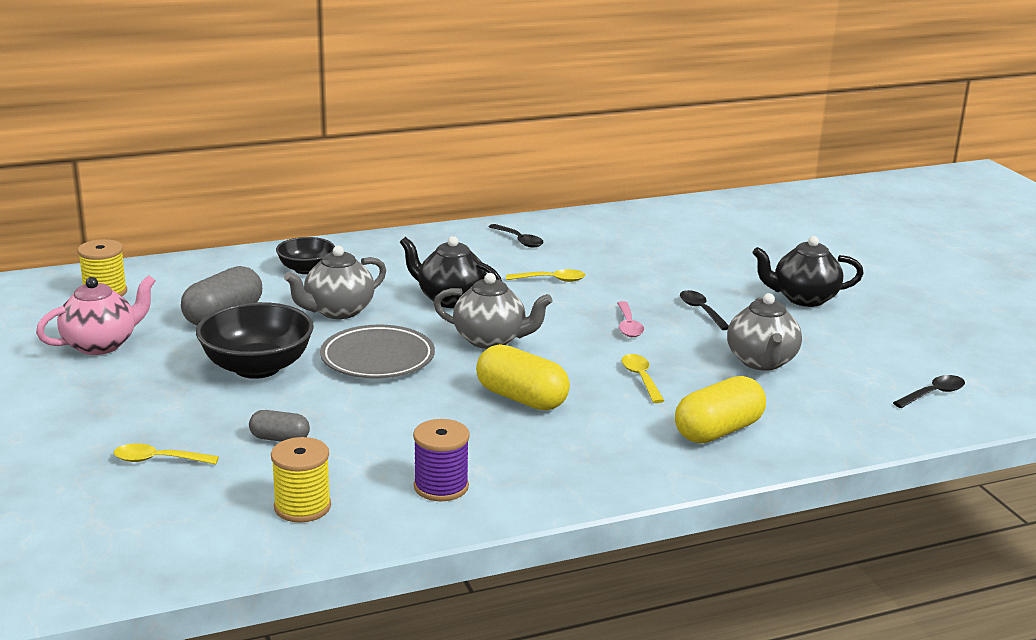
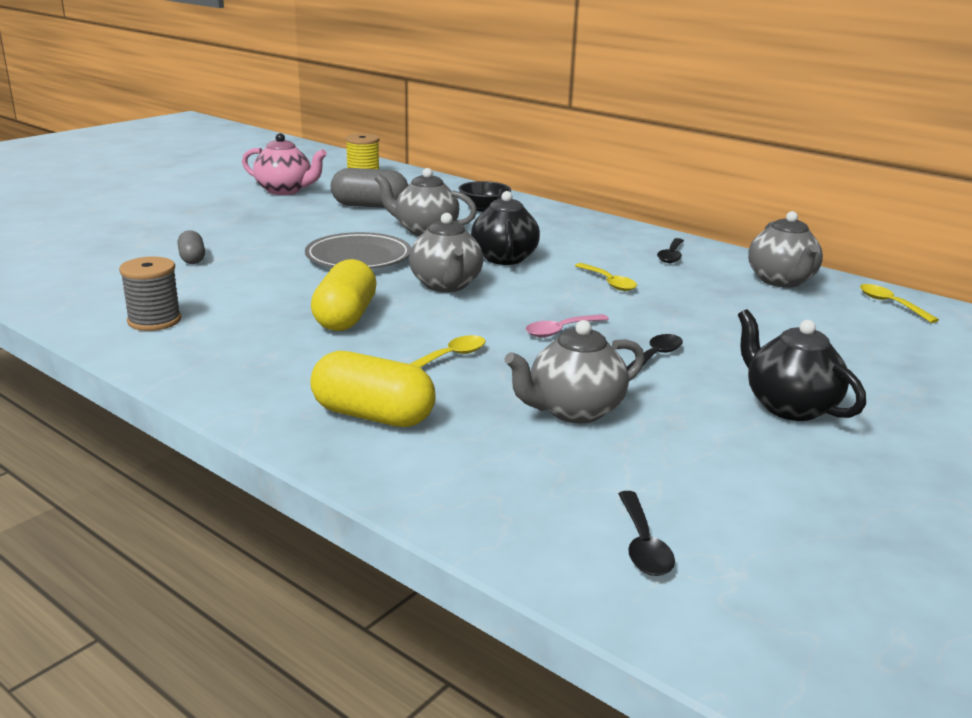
camera: 60 degrees right, 0 degrees up
yellow spoon [114,443,219,464] -> yellow spoon moved to [860,284,939,323]
black bowl [196,302,314,379] -> none
yellow spool [271,437,331,523] -> none
purple spool [413,419,470,501] -> grey spool [119,256,181,331]
black spoon [893,375,965,408] -> black spoon turned 60 degrees clockwise [618,491,675,576]
none -> grey teapot [748,211,823,288]

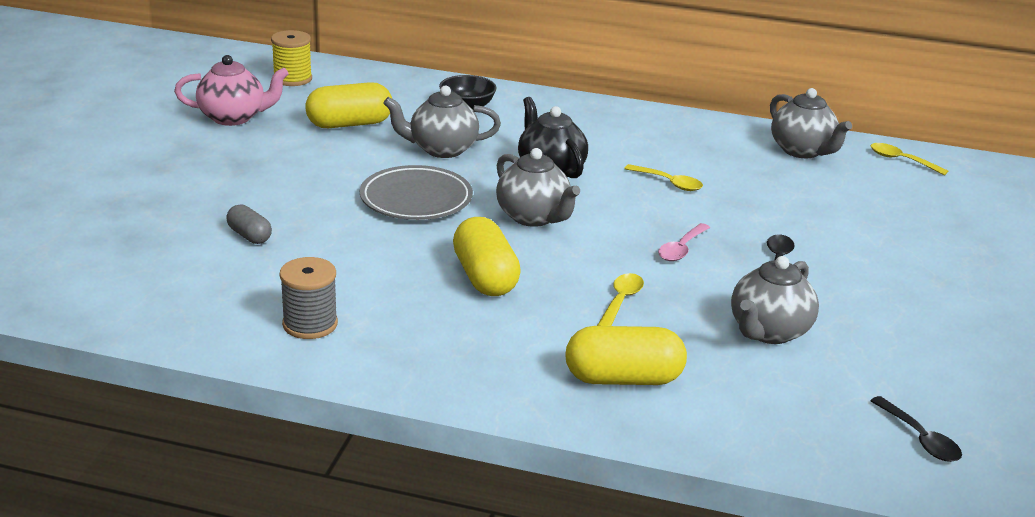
camera: 25 degrees left, 5 degrees up
grey capsule [331,168,408,208] -> yellow capsule [305,82,392,128]
black spoon [657,238,684,263] -> none
black teapot [738,309,866,421] -> none

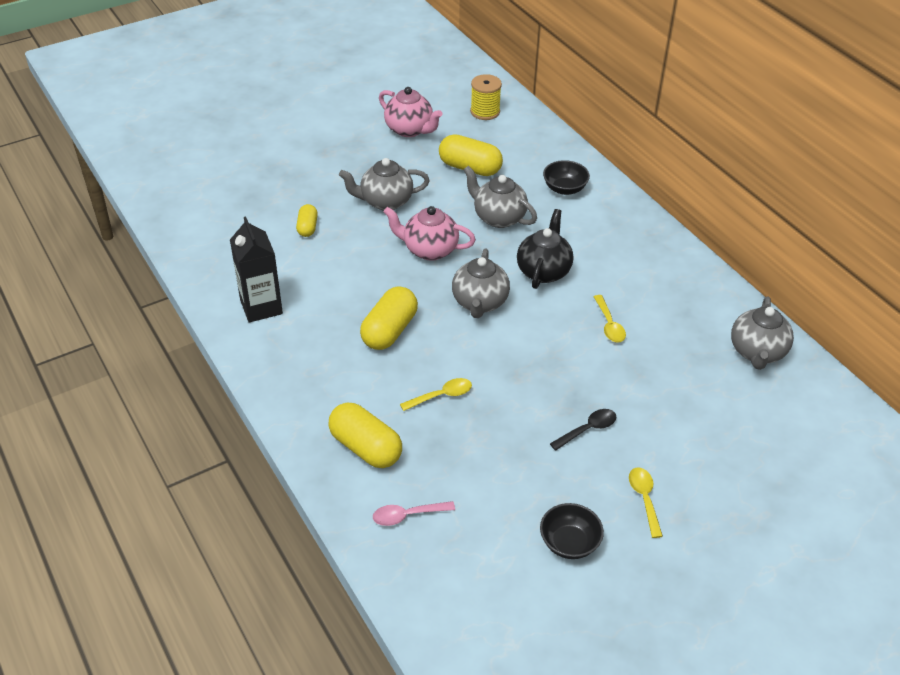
camera: 45 degrees right, 15 degrees up
grey capsule [226,204,272,244] -> yellow capsule [296,204,318,237]
grey spool [279,257,338,339] -> black carton [230,216,283,323]
grey plate [360,165,473,220] -> pink teapot [383,206,476,261]
pink spoon [658,223,710,261] -> pink spoon moved to [373,501,455,526]
grey teapot [731,256,819,344] -> grey teapot moved to [339,158,430,211]
yellow spoon [870,143,948,175] -> yellow spoon moved to [629,467,663,538]
black spoon [870,396,962,462] -> none
none -> black bowl [540,503,604,559]

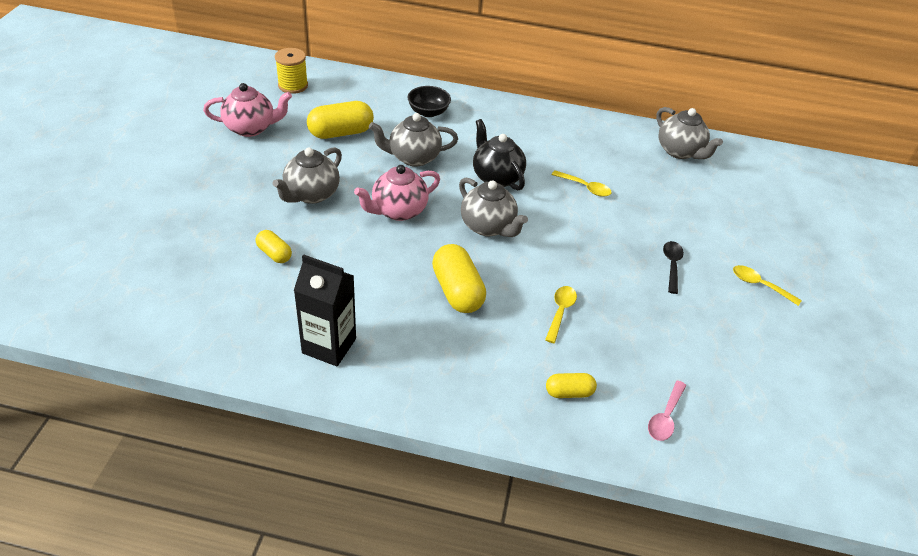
camera: 50 degrees left, 0 degrees up
yellow capsule [329,402,402,468] -> yellow capsule [546,373,597,398], size x0.56
black bowl [540,503,604,559] -> none

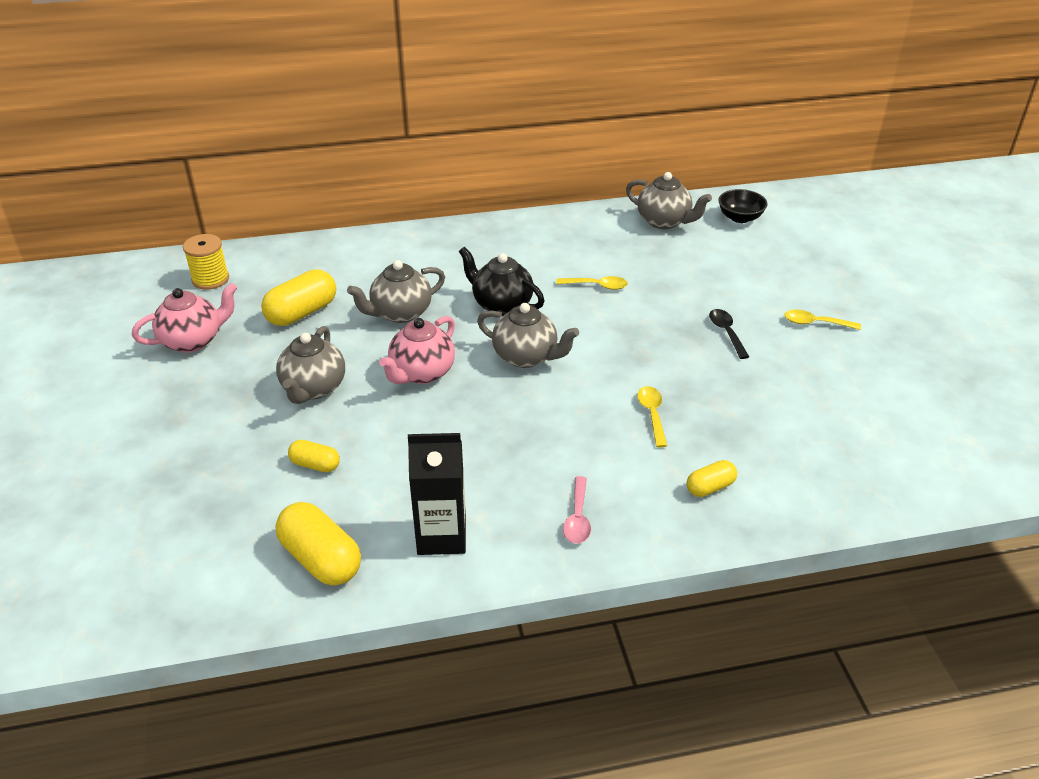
camera: 20 degrees left, 5 degrees down
black bowl [407,86,451,117] -> black bowl moved to [718,189,768,223]
yellow capsule [432,244,486,313] -> yellow capsule moved to [276,502,361,585]
pink spoon [648,380,687,441] -> pink spoon moved to [563,476,591,544]

